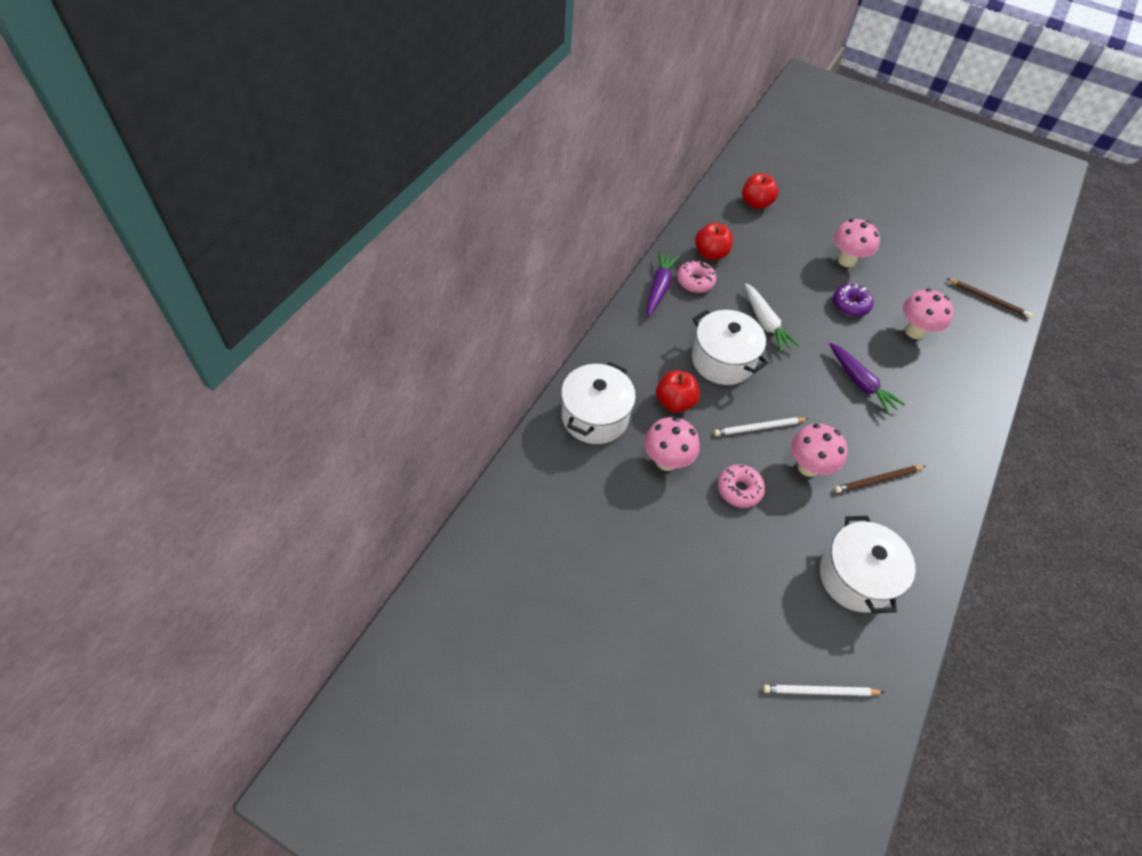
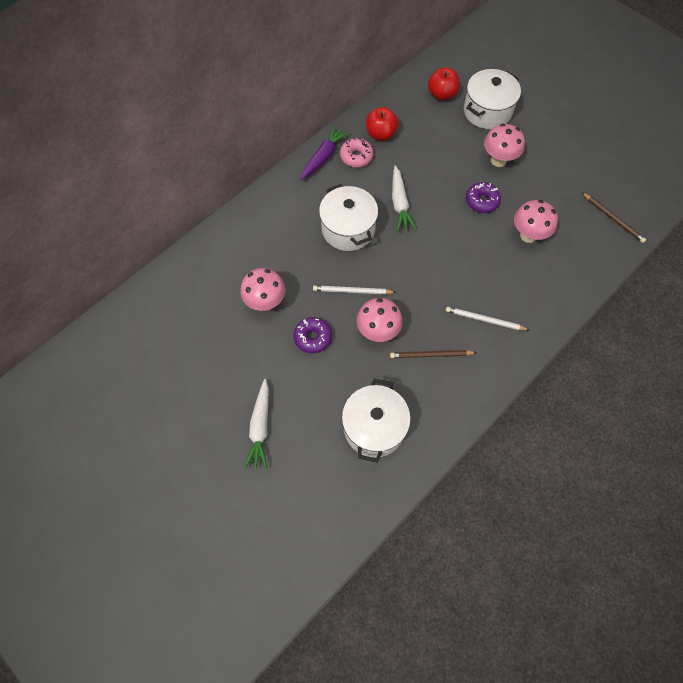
camera: 20 degrees right, 10 degrees up
white pot [561,362,636,444] -> white pot moved to [464,69,521,129]
red apple [656,370,700,413] -> none
pink donut [717,464,765,508] -> purple donut [294,317,332,353]
white pencil [763,685,885,696] -> white pencil moved to [446,307,529,331]
purple carrot [829,343,905,415] -> none
none -> white carrot [244,379,269,469]

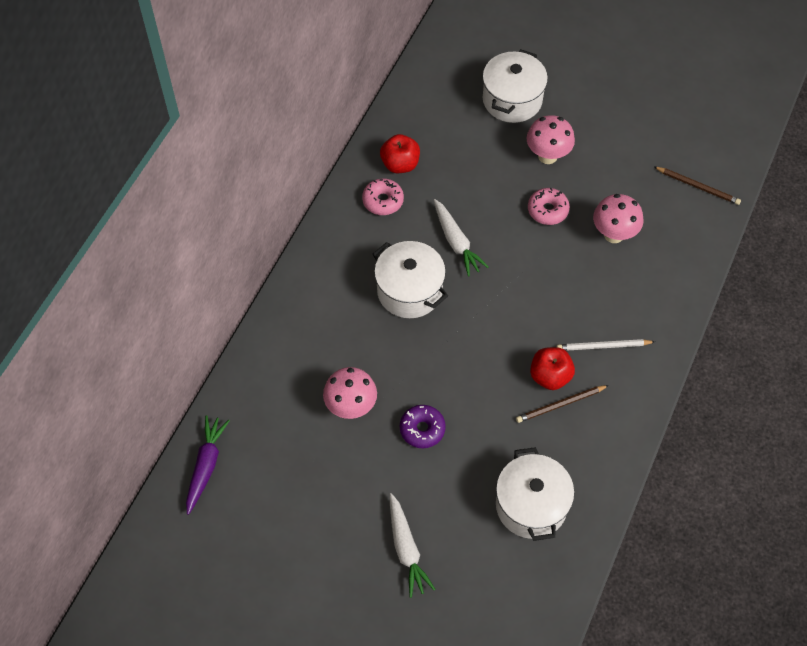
camera: 20 degrees left, 5 degrees down
purple carrot [300,125,350,180] -> purple carrot moved to [186,415,230,515]
white pencil [313,286,396,294] -> none
pink mushroom [357,298,403,342] -> none
red apple [428,67,460,100] -> red apple moved to [530,347,575,390]
purple donut [466,182,501,213] -> pink donut [528,188,570,225]

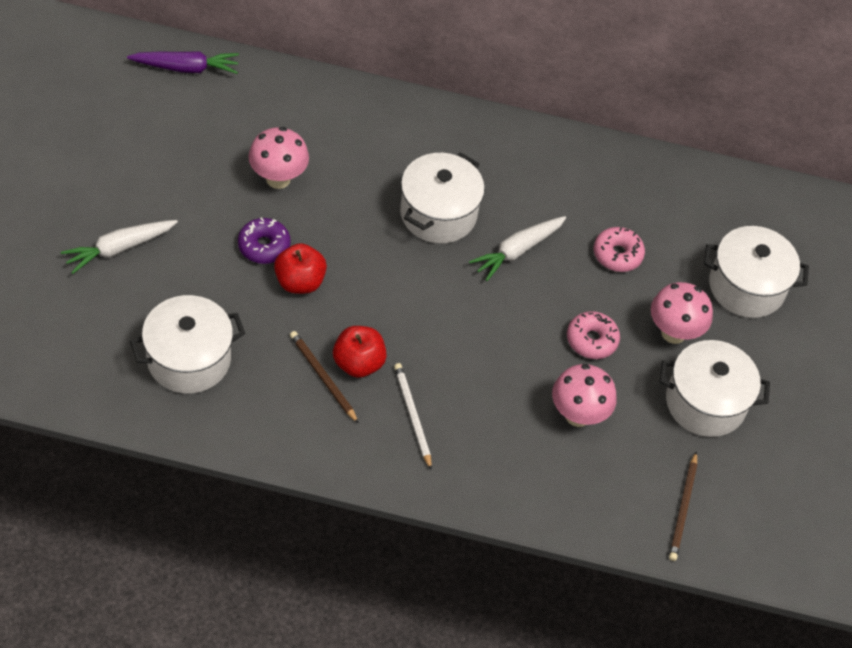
camera: 70 degrees right, 5 degrees down
pink donut [362,178,404,215] -> pink donut moved to [594,227,645,272]
red apple [380,134,420,173] -> red apple moved to [274,243,327,294]
none -> white pot [660,340,770,437]

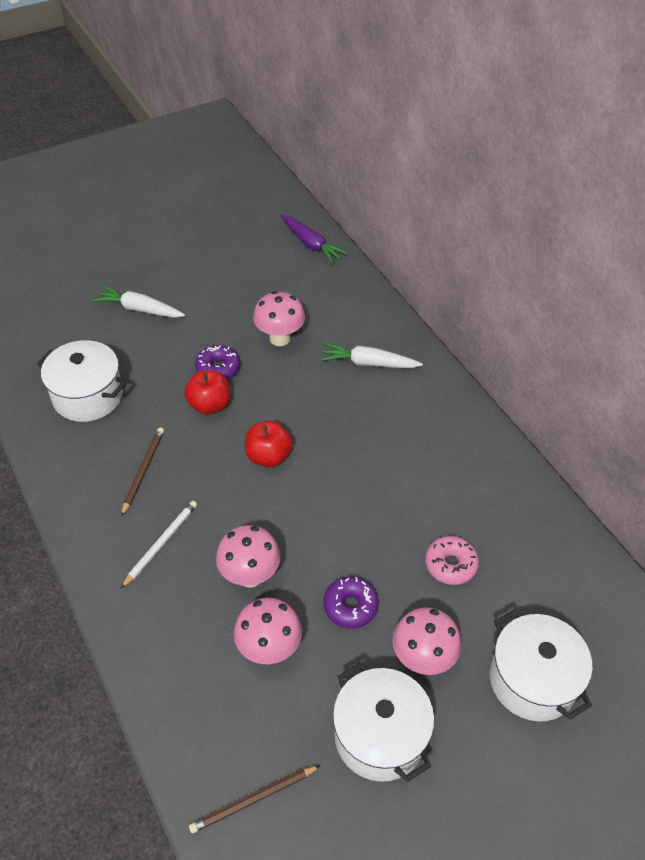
camera: 55 degrees right, 5 degrees down
red apple [333,326,387,378] -> red apple moved to [245,421,293,467]
white pot [400,152,485,244] -> none
white carrot [469,216,566,281] -> white carrot moved to [321,343,423,368]
pink donut [567,311,620,359] -> purple donut [324,576,379,629]
none -> pink mushroom [216,525,281,588]

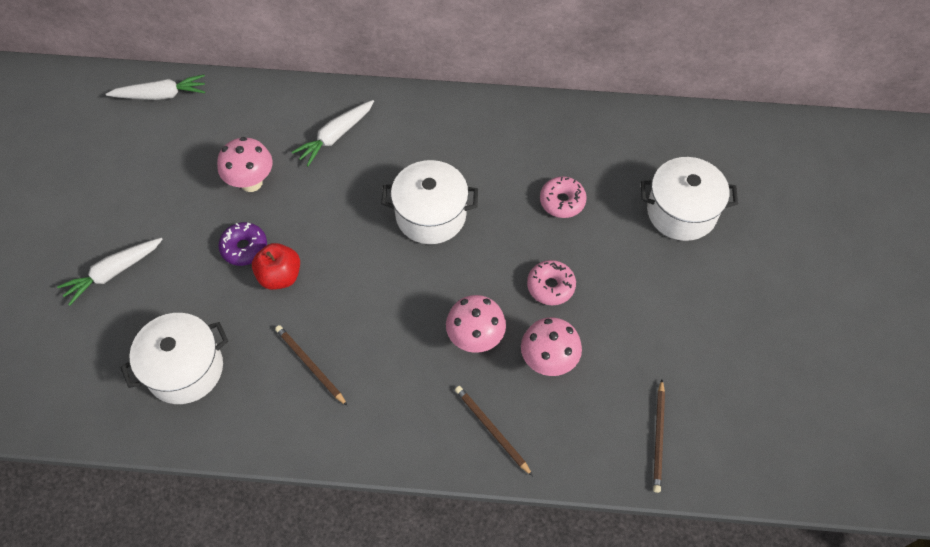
camera: 55 degrees left, 10 degrees up
white pencil [121,501,197,588] -> none
red apple [245,421,293,467] -> none
purple carrot [280,214,348,264] -> white carrot [106,74,205,100]
purple donut [324,576,379,629] -> pink donut [527,260,576,305]
white pot [333,662,434,782] -> white pot moved to [381,160,478,244]
pink mushroom [393,607,461,675] -> none
none -> brown pencil [455,386,533,476]

